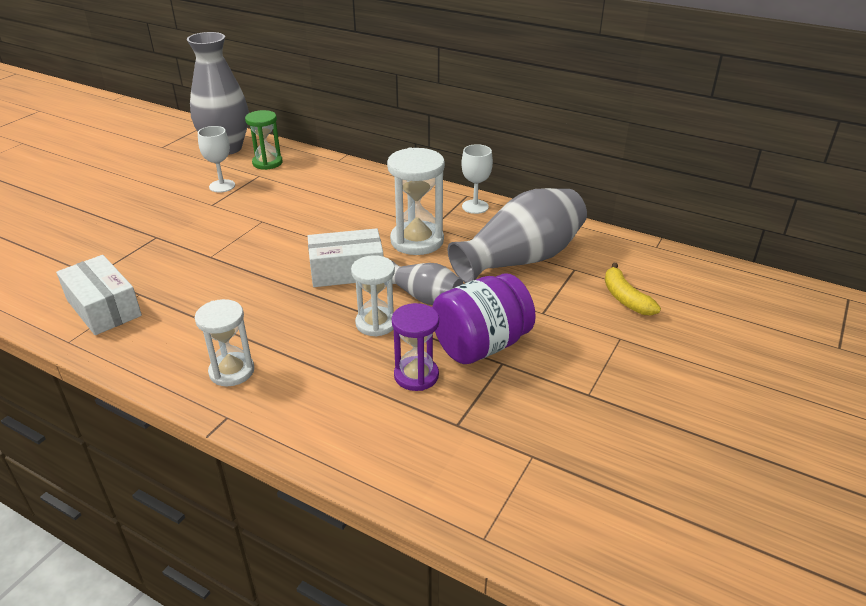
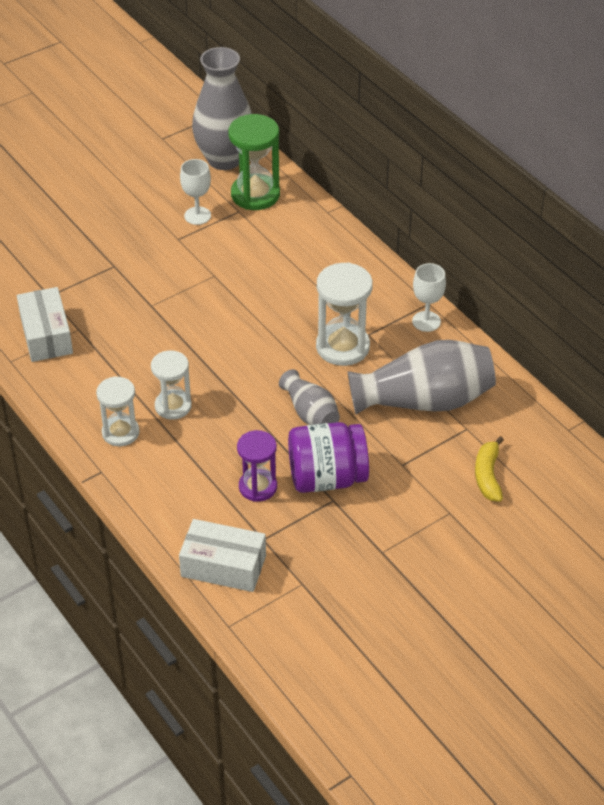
camera: 25 degrees right, 10 degrees up
green hourglass [245,110,283,170] -> green hourglass [228,114,280,210], size x1.51
white box [308,228,384,287] -> white box moved to [179,519,266,592]
white hourglass [351,255,395,337] -> white hourglass moved to [151,350,192,420]

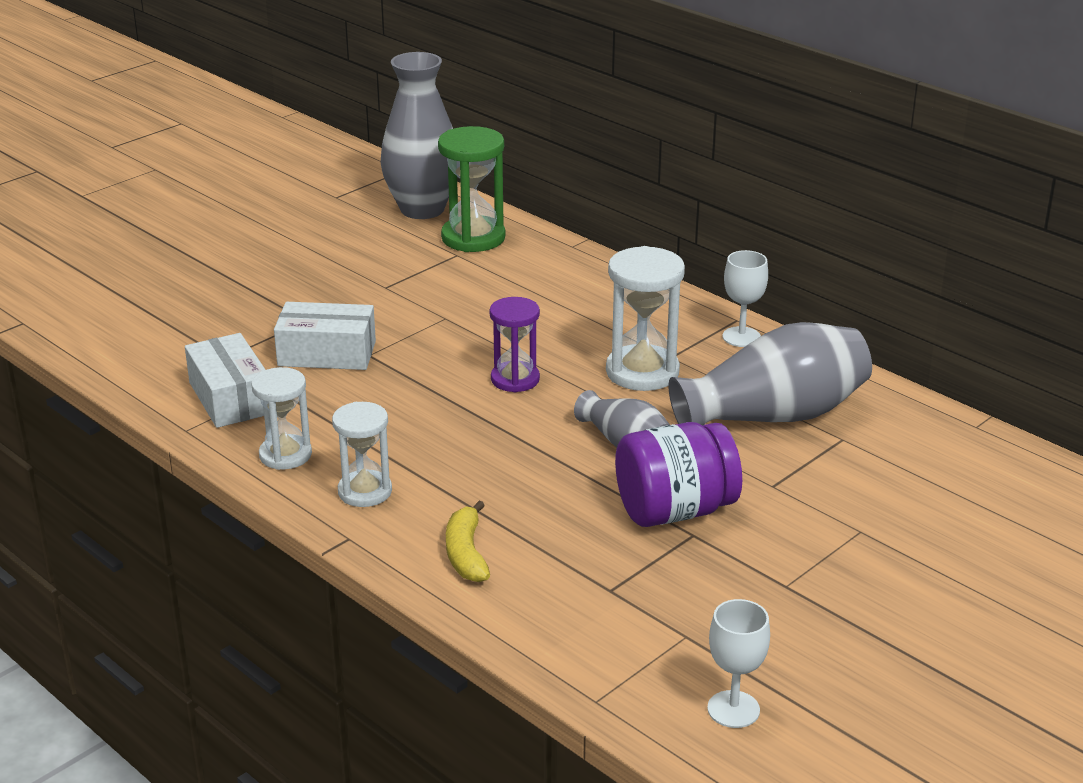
camera: 10 degrees left, 15 degrees down
white hourglass [151,350,192,420] -> white hourglass moved to [251,367,312,470]
white box [179,519,266,592] -> white box moved to [274,302,376,370]
white goblet [180,159,211,225] -> white goblet moved to [707,599,770,728]
purple hourglass [237,430,277,502] -> purple hourglass moved to [489,297,540,392]
yellow banana [475,436,504,502] -> yellow banana moved to [446,500,490,582]

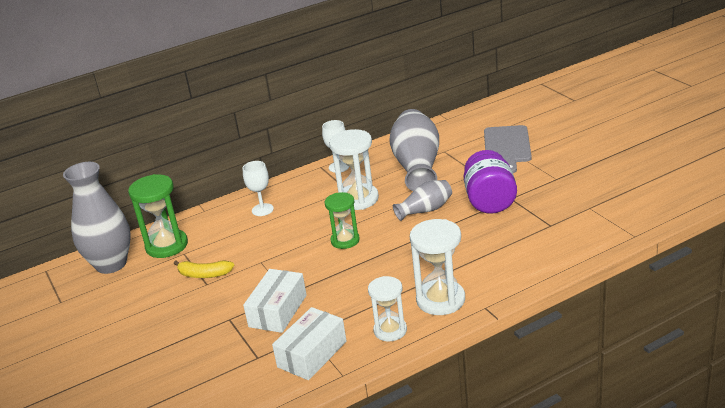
camera: 70 degrees left, 0 degrees up
white box [185,333,265,428] -> white box turned 45 degrees counterclockwise [272,307,346,380]
white hourglass [332,402,392,507] -> white hourglass [410,219,465,315], size x1.51
yellow banana [446,500,490,582] -> yellow banana moved to [173,260,234,278]
purple hourglass [489,297,540,392] -> green hourglass [325,192,360,249]
white goblet [707,599,770,728] -> white goblet moved to [242,161,274,216]
none -> grey cutting board [484,125,532,173]

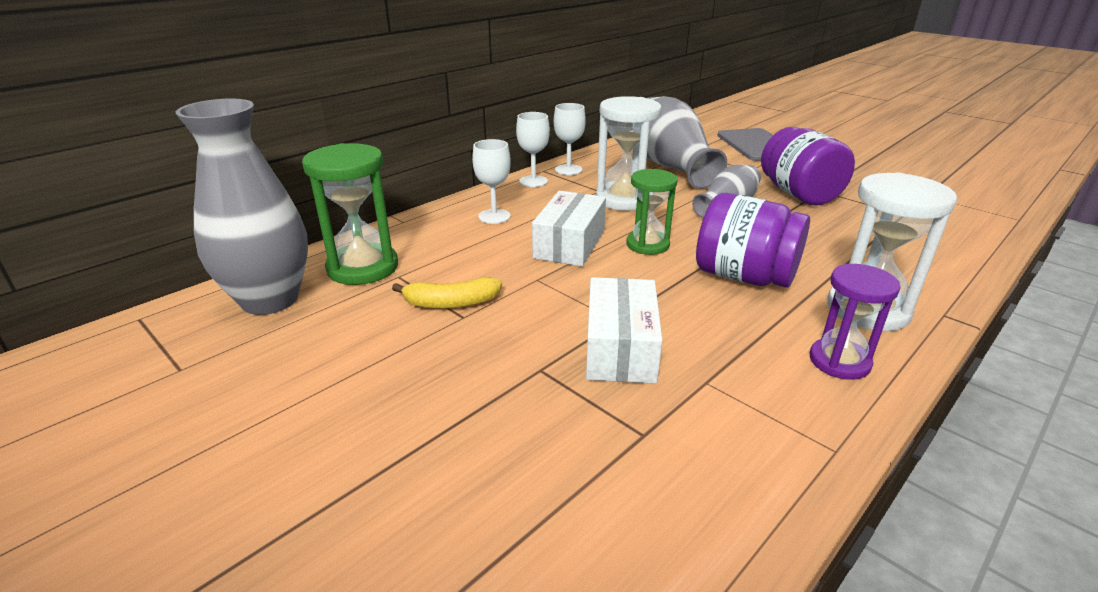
camera: 20 degrees left, 0 degrees up
white box [272,307,346,380] -> white box moved to [532,191,606,267]
white hourglass [368,276,407,341] -> purple hourglass [810,264,901,380]
none -> white goblet [516,112,550,187]
none -> purple jar [696,193,810,288]

